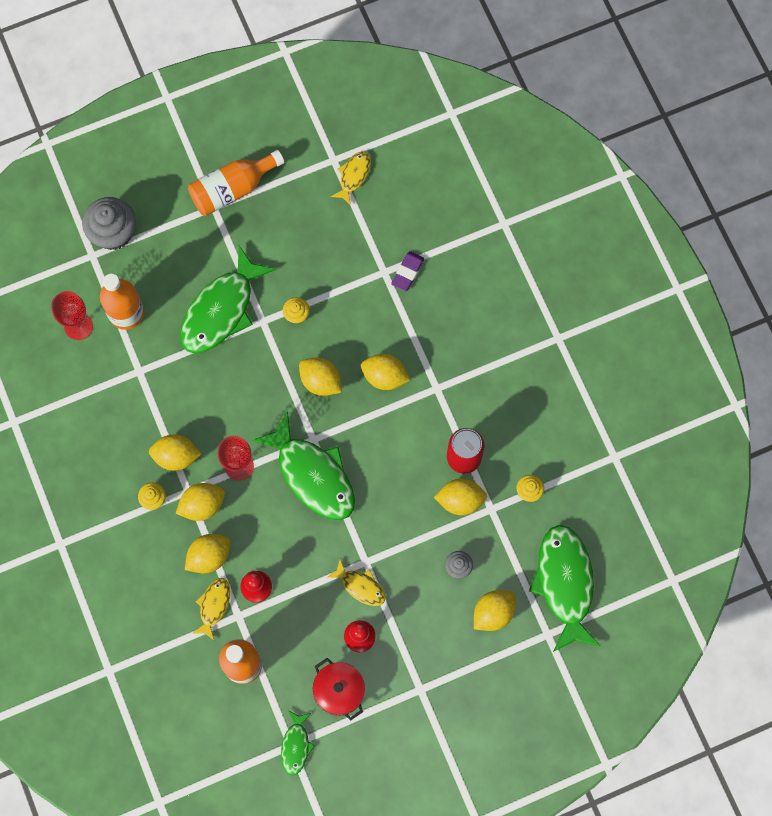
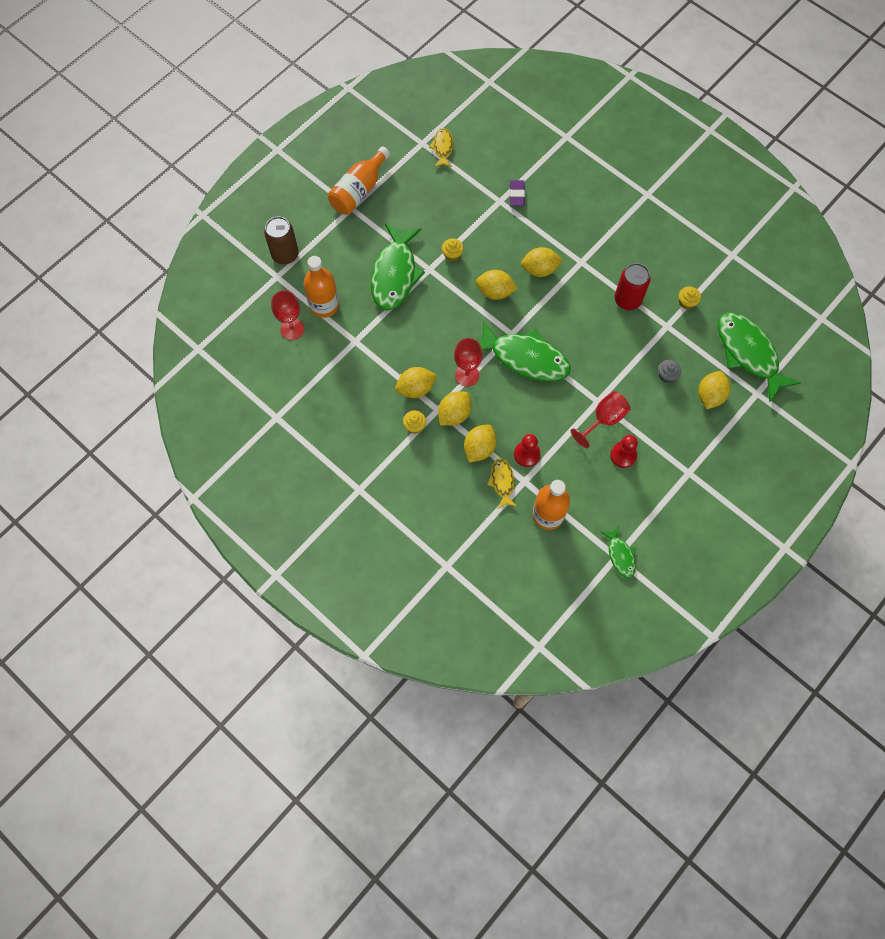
camera: 25 degrees left, 5 degrees down
grey cupcake [82,197,136,250] -> brown can [264,217,299,264]
red pot [313,658,365,720] -> none
yellow fish [327,559,386,606] -> red goblet [571,391,630,448]
yellow lemon [434,479,487,515] -> none

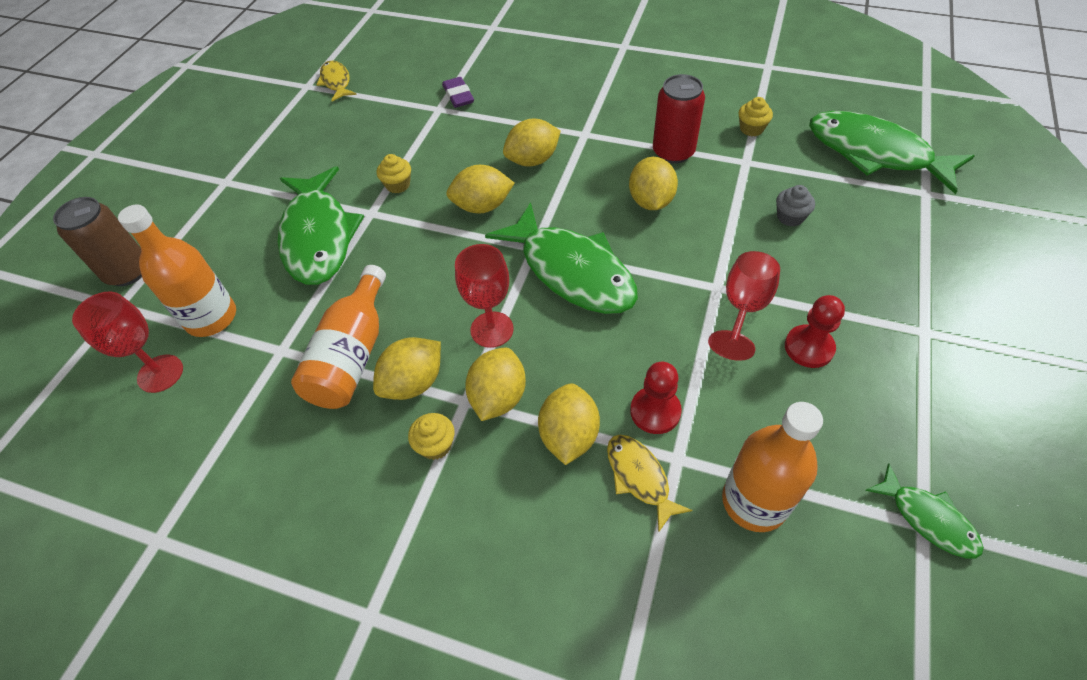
camera: 20 degrees left, 15 degrees down
orange bottle [328,147,390,214] -> orange bottle moved to [291,265,386,409]
green fish [479,320,571,382] -> green fish turned 45 degrees clockwise [485,202,638,314]
yellow lemon [698,371,730,409] -> yellow lemon moved to [629,157,678,210]

